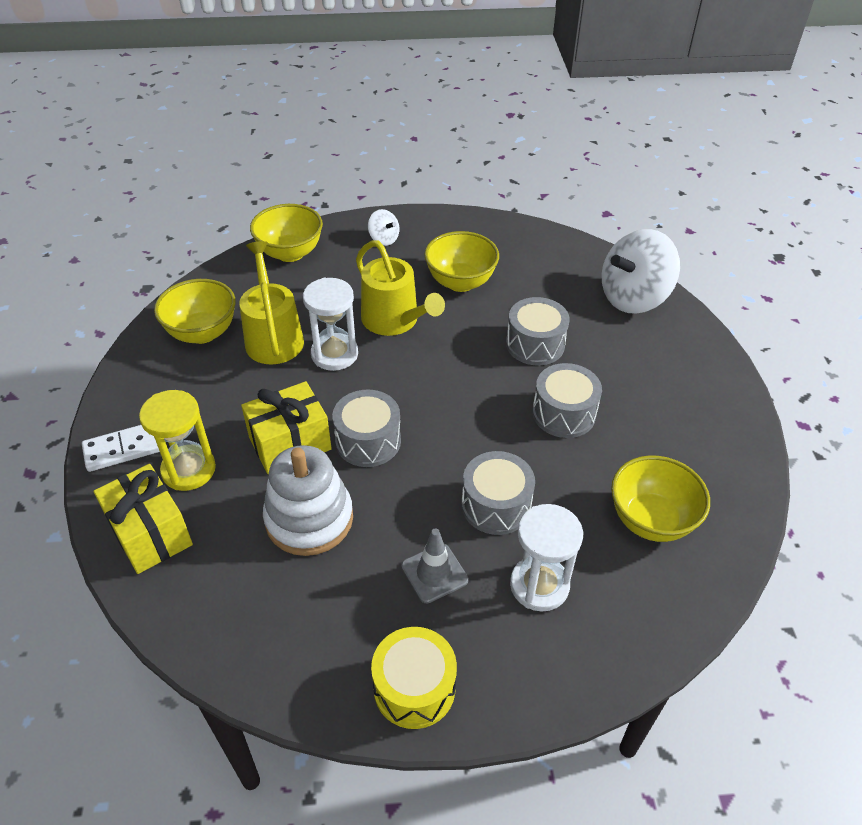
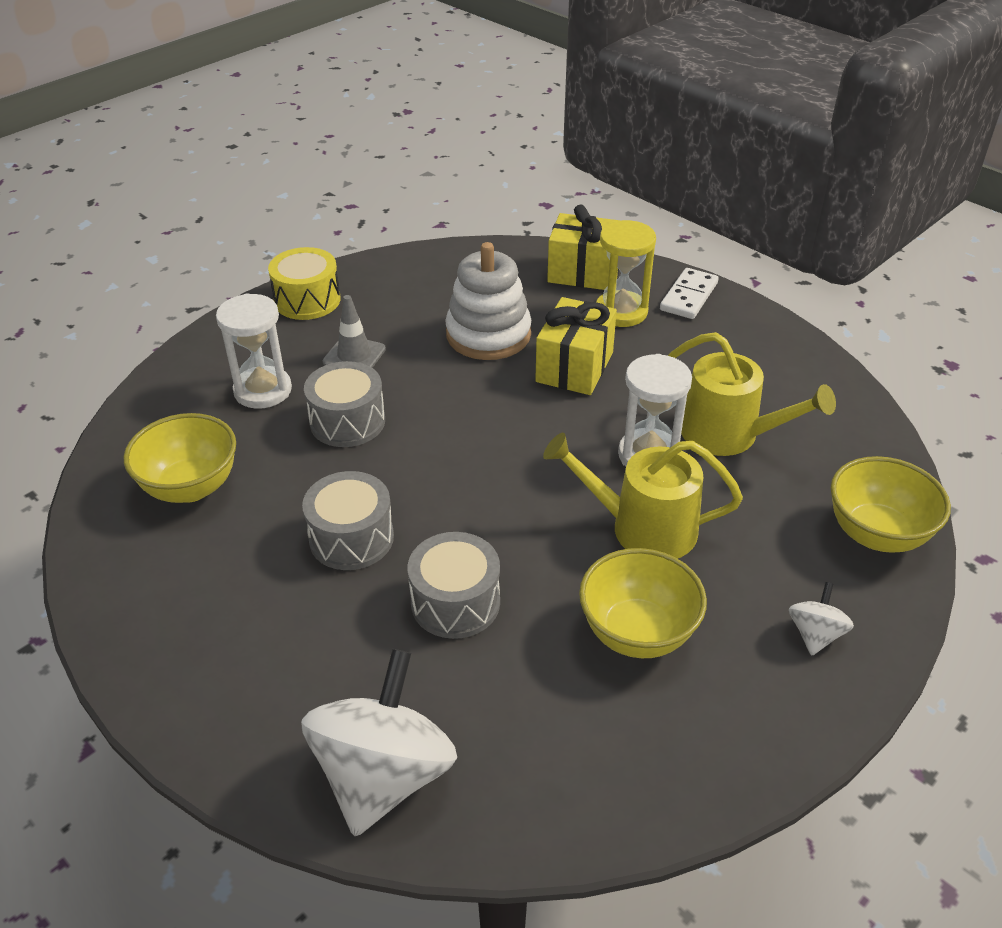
camera: 140 degrees right, 5 degrees down
yellow bowl [154,279,235,344] -> none
grey drum [332,390,401,467] -> none
white spinning top [368,209,399,246] -> white spinning top turned 105 degrees clockwise [789,582,854,656]

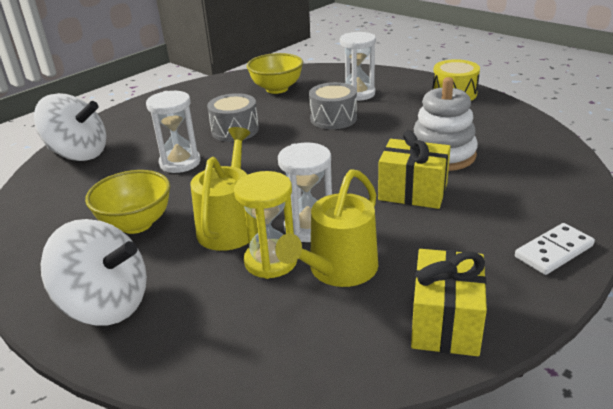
camera: 90 degrees right, 10 degrees down
grey traffic cone [323,295,386,368] -> none
grey drum [408,532,500,639] -> white hourglass [146,91,201,173]
yellow gift [547,205,621,290] -> yellow gift moved to [411,249,487,356]
yellow hourglass [596,220,656,327] -> yellow hourglass moved to [234,171,297,279]
white domino [660,268,719,319] -> white domino turned 60 degrees counterclockwise [515,223,595,275]
white spinning top [789,582,854,656] -> white spinning top [41,219,147,325], size x2.17
yellow bowl [831,456,951,553] -> none

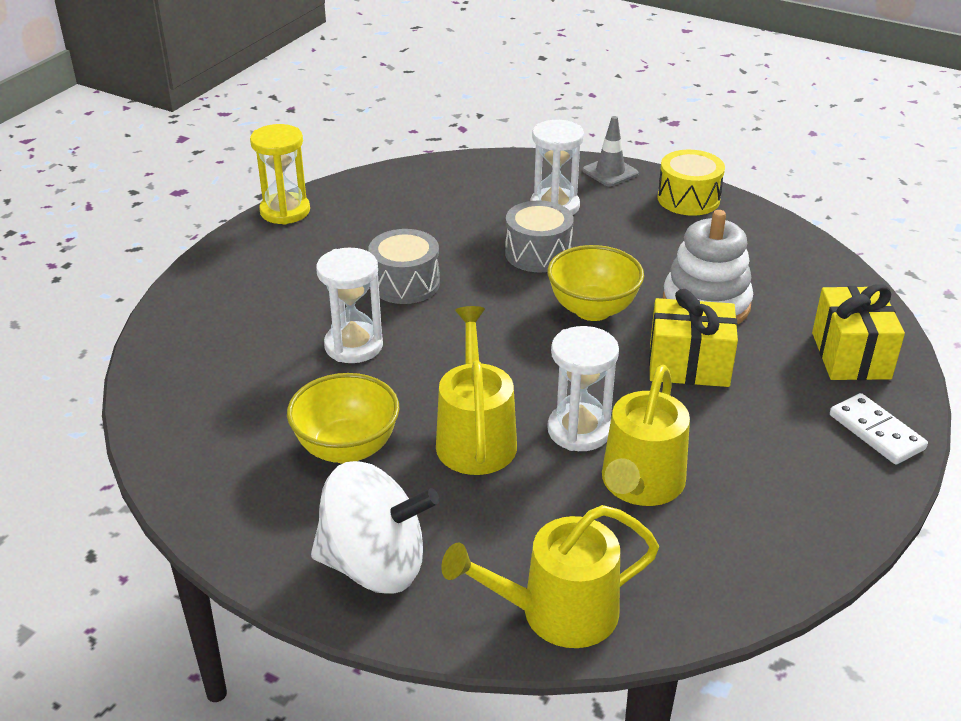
camera: 15 degrees left, 5 degrees up
white spinning top [34,93,106,161] -> none
yellow hourglass [234,171,297,279] -> yellow hourglass moved to [250,124,310,225]
yellow bowl [247,53,303,94] -> yellow bowl moved to [547,245,644,321]
yellow gift [411,249,487,356] -> yellow gift moved to [812,284,905,380]
white domino [515,223,595,275] -> white domino turned 75 degrees counterclockwise [830,393,928,465]
none -> yellow watering can [441,505,659,648]
none -> grey traffic cone [582,116,639,186]

